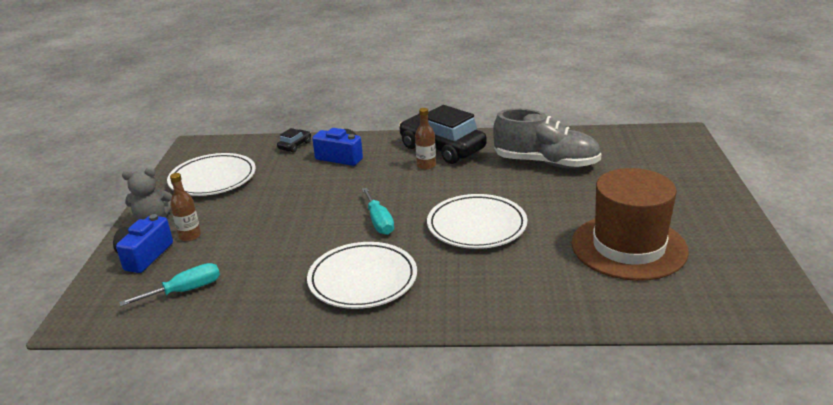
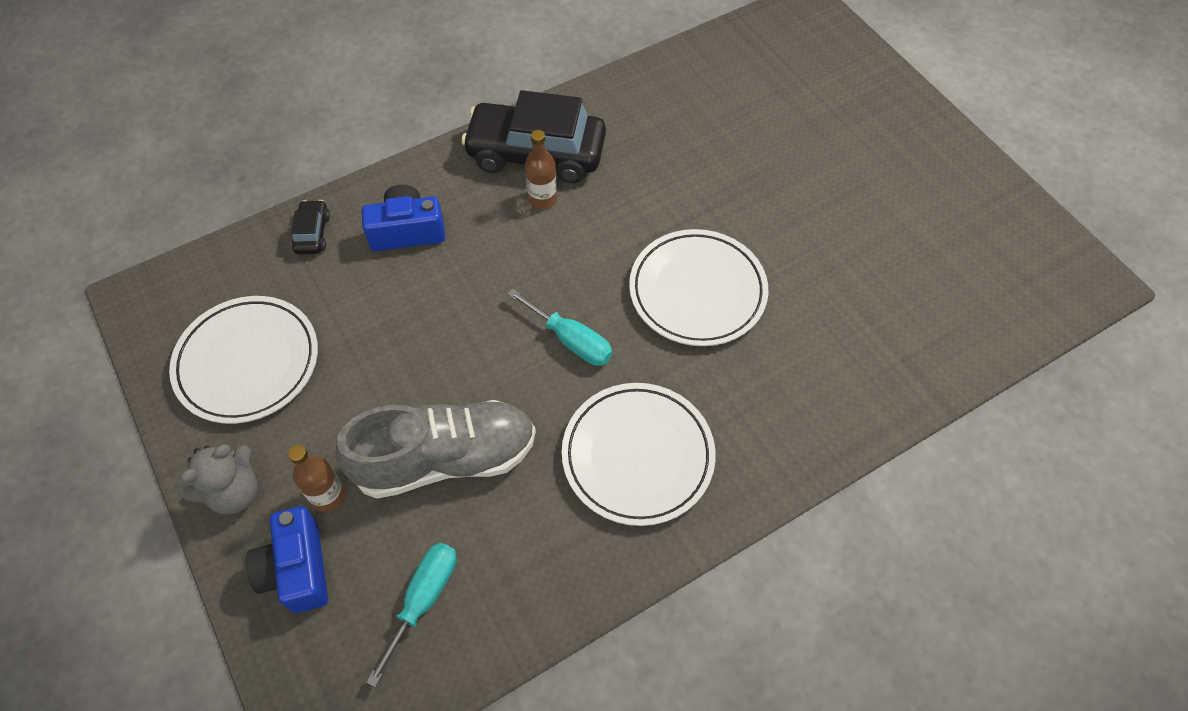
camera: 35 degrees left, 30 degrees up
grey shoe [493,109,601,168] -> grey shoe moved to [335,400,536,499]
brown hat [572,168,689,281] -> none

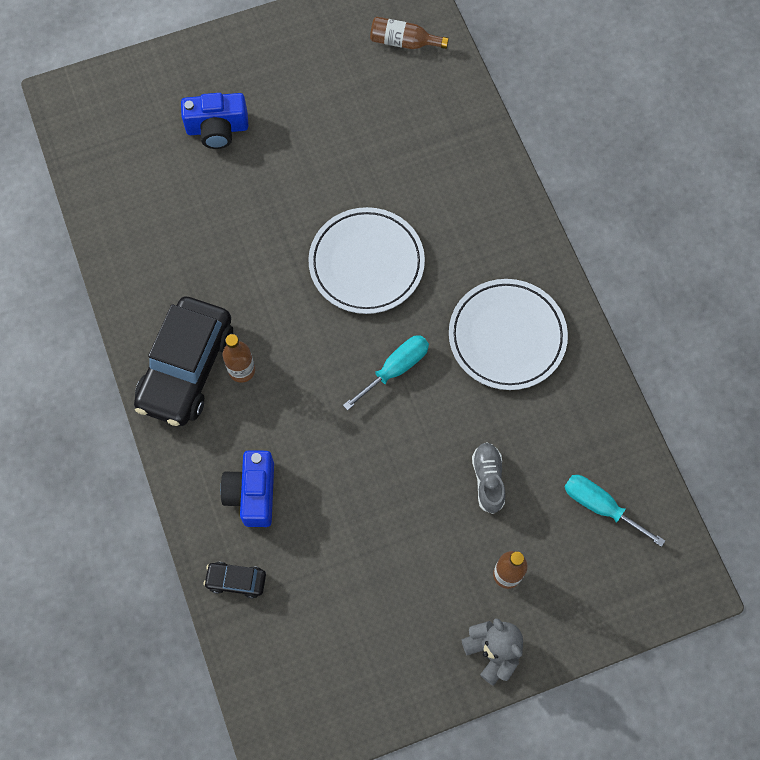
camera: 80 degrees left, 10 degrees up
white plate [169,296,318,424] -> none
blue camera [246,506,328,613] -> blue camera moved to [181,93,248,149]
grey shoe [335,400,536,499] -> grey shoe [472,442,505,514], size x0.48
none -> brown bottle [370,17,449,49]

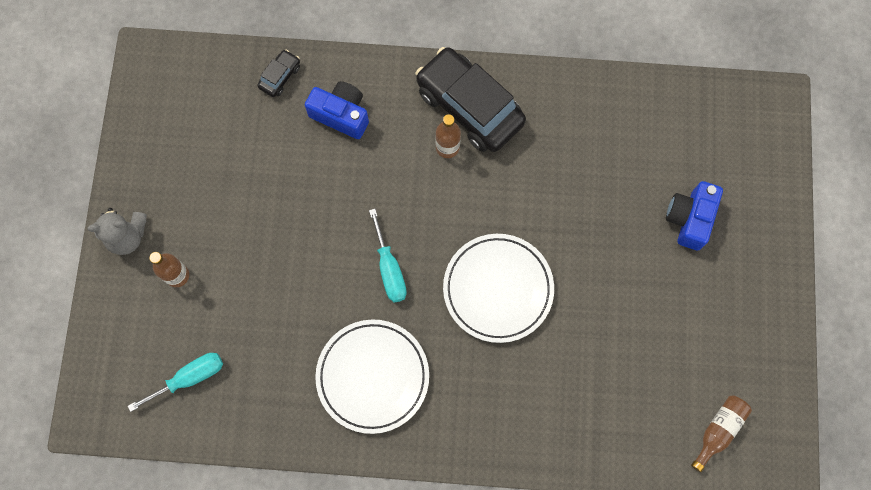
camera: 115 degrees right, 5 degrees up
grey shoe [472,442,505,514] -> none

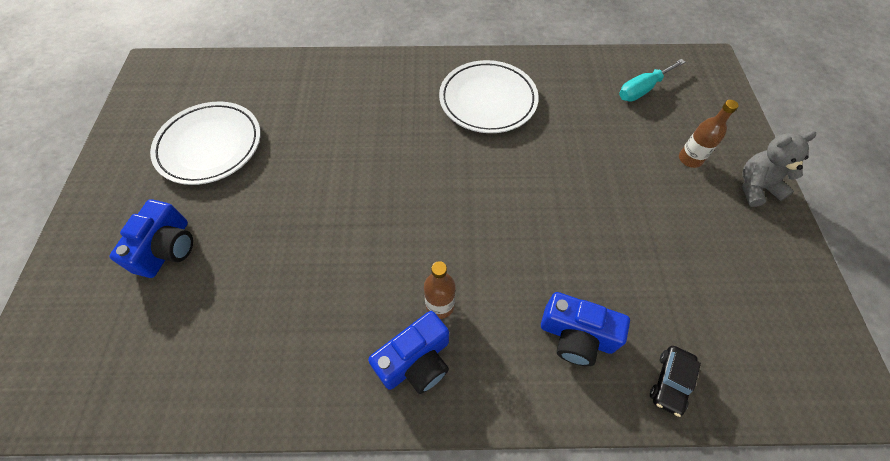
camera: 175 degrees right, 15 degrees down
turquoise screwdriver [369,209,407,303] -> none
black car [416,47,526,152] -> blue camera [368,311,449,394]
white plate [443,234,554,343] -> white plate moved to [150,102,261,185]
brown bottle [691,395,752,472] -> none

